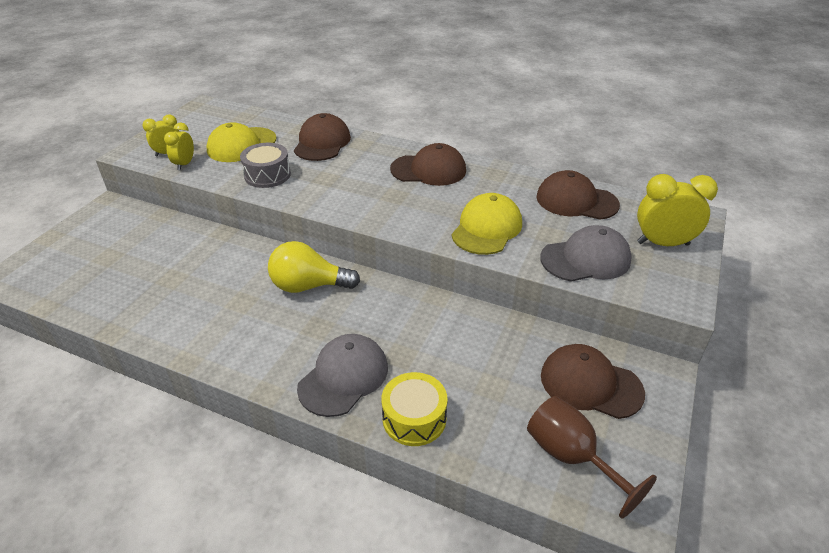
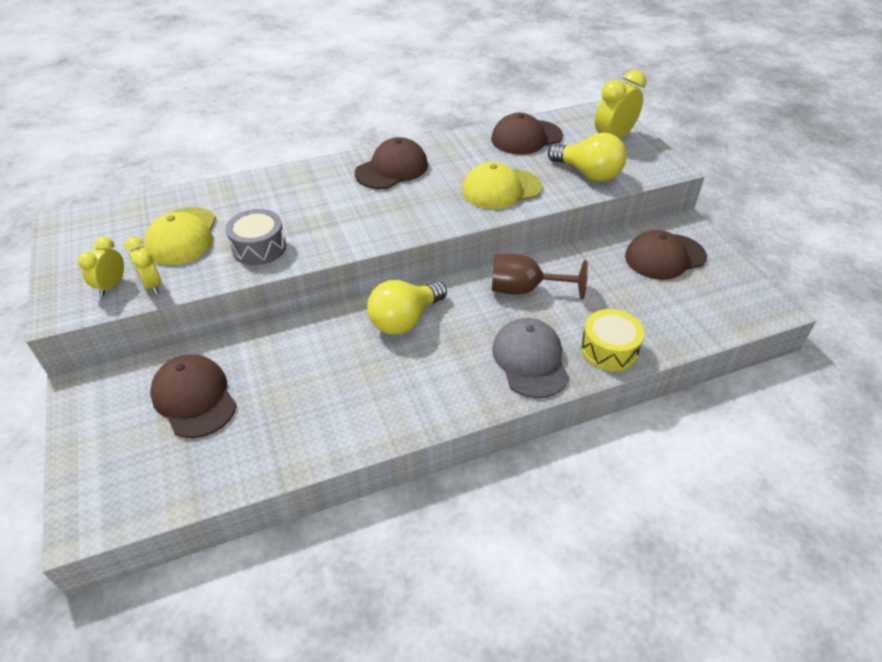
camera: 45 degrees left, 5 degrees up
brown cap [294,113,351,161] -> brown cap moved to [150,355,237,438]
yellow cap [452,193,522,255] -> yellow cap turned 90 degrees counterclockwise [462,162,542,209]
brown goblet [527,396,657,519] -> brown goblet moved to [492,254,588,299]
grey cap [540,225,632,282] -> yellow light bulb [548,133,627,182]

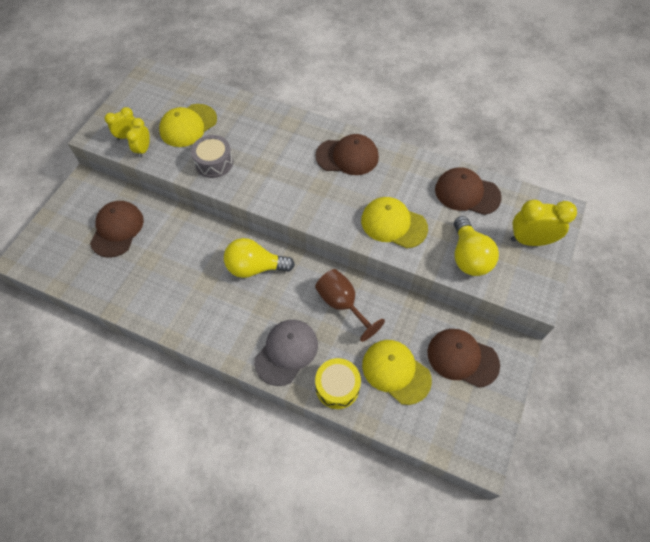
camera: 45 degrees right, 15 degrees up
none -> yellow cap [362,340,432,405]

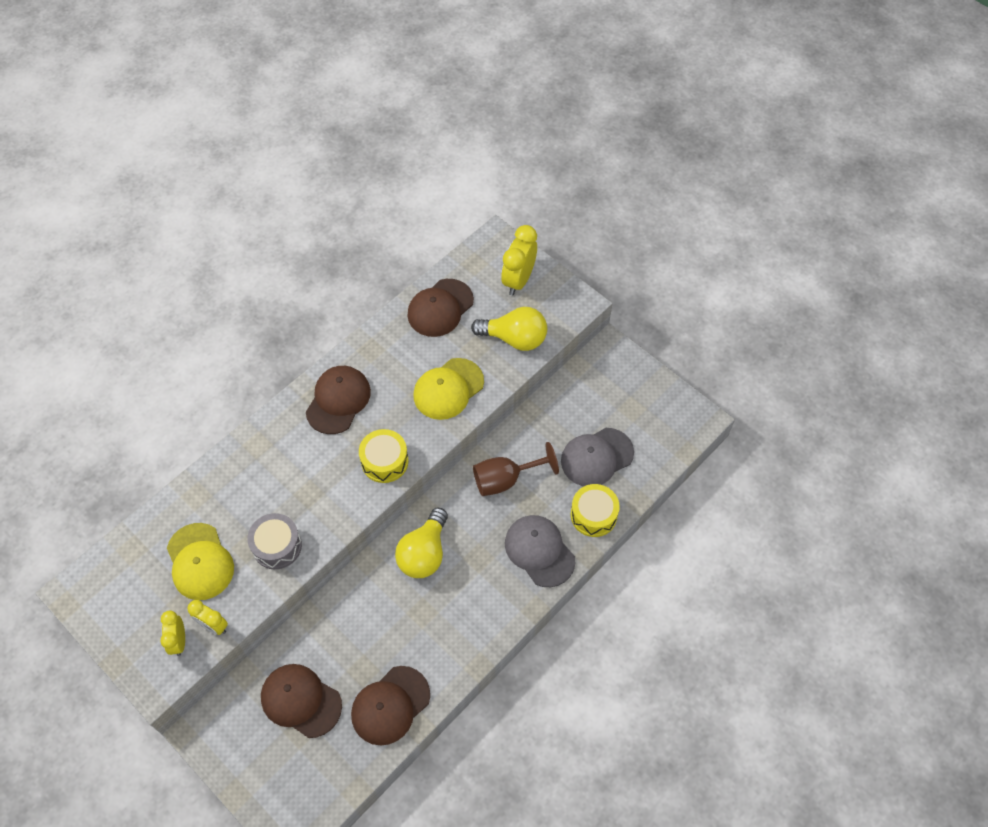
camera: 70 degrees left, 0 degrees up
yellow cap [362,340,432,405] -> grey cap [561,428,634,486]
brown cap [428,329,500,388] -> brown cap moved to [351,666,430,745]
none -> yellow drum [359,429,409,483]

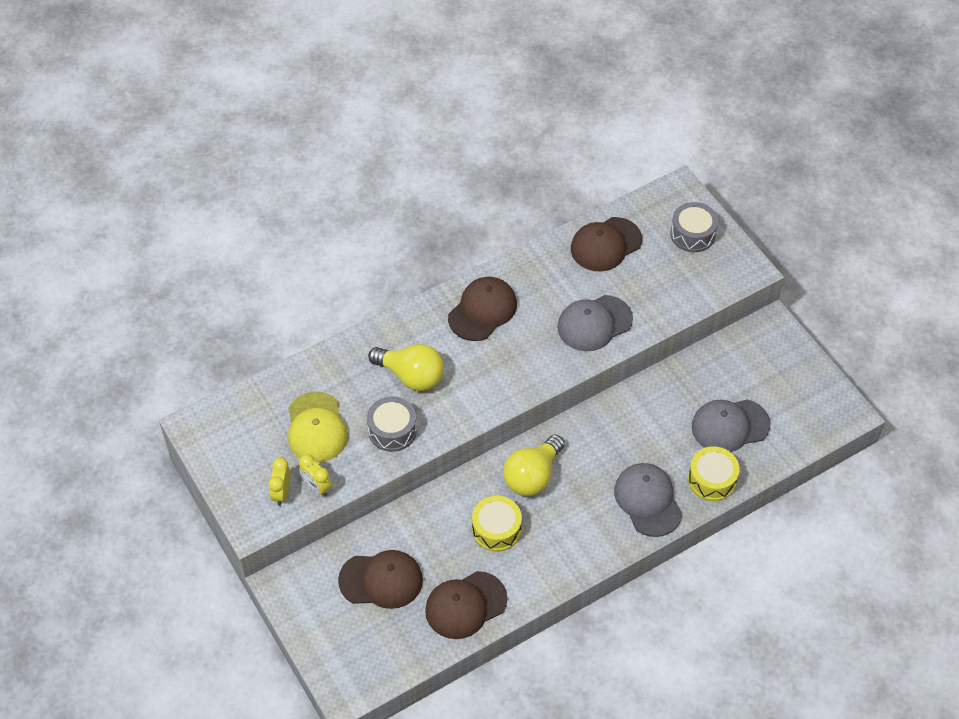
camera: 15 degrees right, 5 degrees down
brown cap [261,664,342,738] -> brown cap turned 135 degrees clockwise [338,550,423,609]
yellow drum [359,429,409,483] -> yellow drum moved to [472,496,522,552]
yellow cap [413,358,484,420] -> grey cap [557,295,633,351]
yellow light bulb [471,307,547,351] -> yellow light bulb moved to [368,344,444,391]
brown goblet [473,442,559,496] -> none
yellow clock [501,225,537,296] -> grey drum [670,202,718,252]

